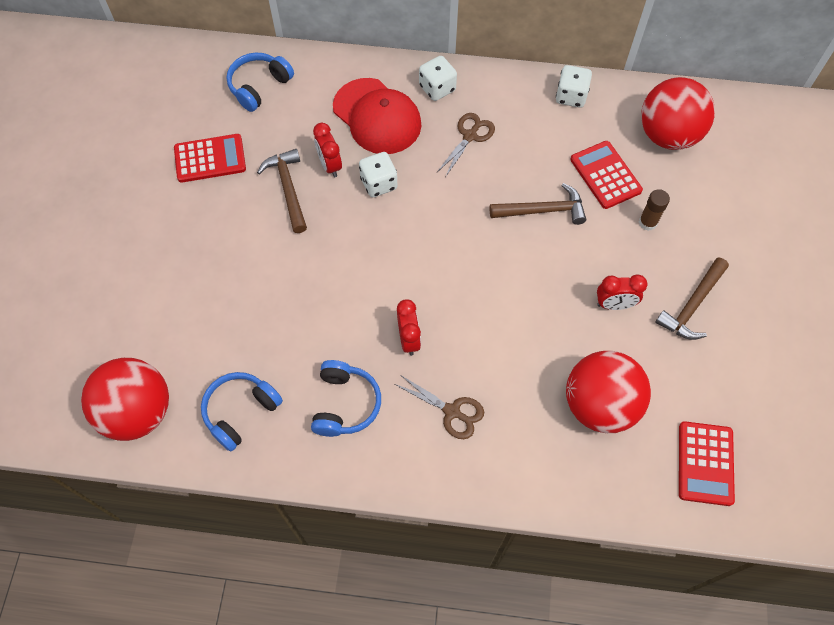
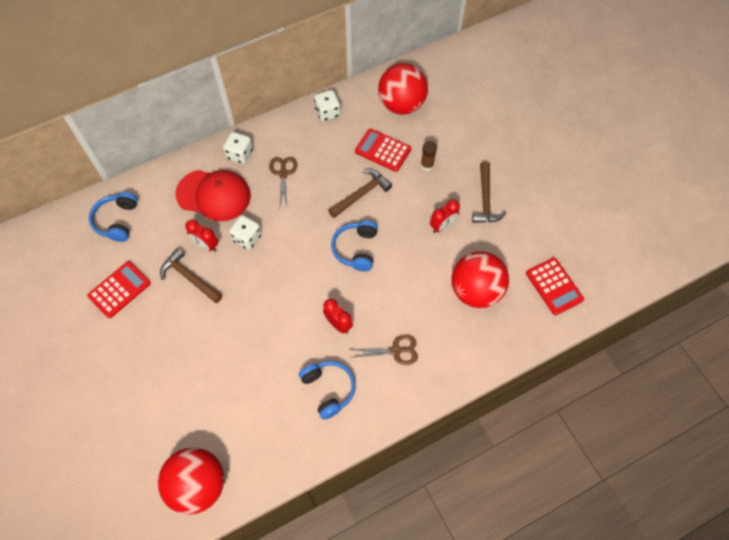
camera: 35 degrees left, 0 degrees up
blue headphones [201,372,283,452] -> blue headphones moved to [331,220,378,271]

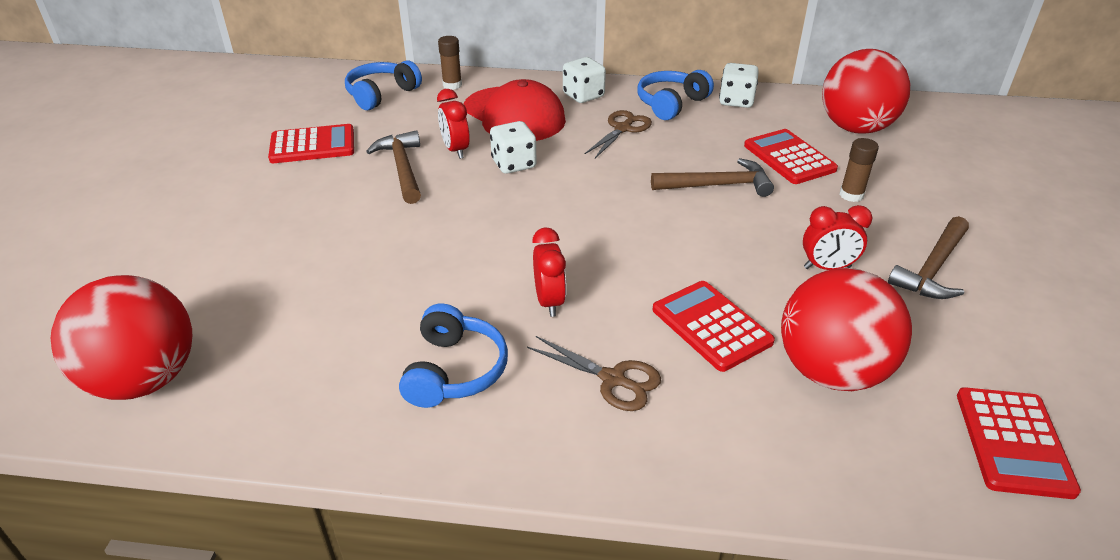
camera: 35 degrees right, 25 degrees down
blue headphones [331,220,378,271] -> blue headphones moved to [637,70,714,120]
none -> brown glue stick [438,36,462,90]
none -> red calculator [653,281,775,372]

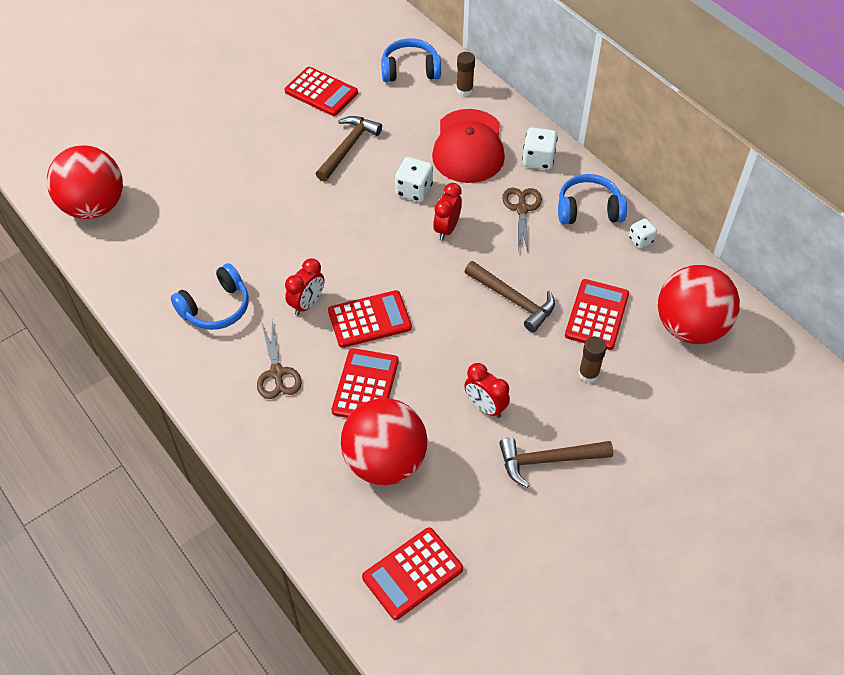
camera: 45 degrees right, 15 degrees up
red clock [437,89,470,159] -> red clock moved to [433,183,462,241]
brown scissors [584,110,652,158] -> brown scissors turned 75 degrees counterclockwise [502,188,542,251]
white dice [719,63,759,108] -> white dice [629,219,657,249], size x0.63
none -> red calculator [328,290,412,348]

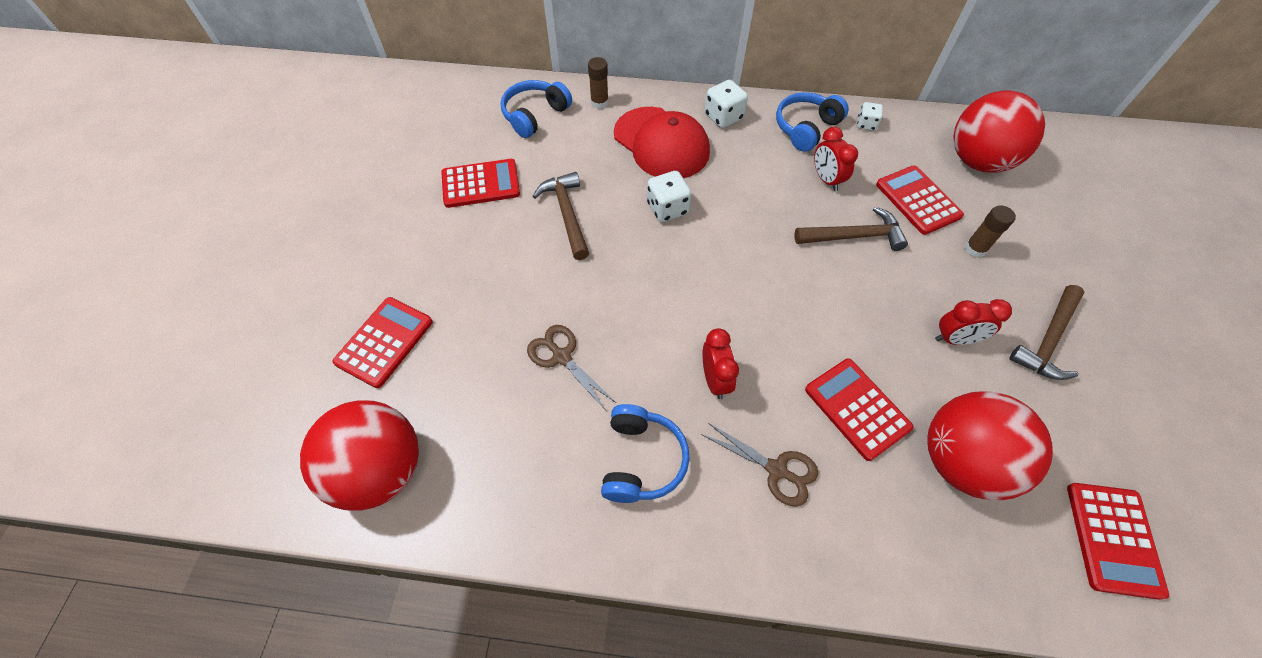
camera: 45 degrees left, 5 degrees up
red calculator [328,290,412,348] -> red calculator moved to [332,297,433,388]
red clock [433,183,462,241] -> red clock moved to [814,127,858,191]
brown scissors [502,188,542,251] -> brown scissors moved to [527,325,616,410]

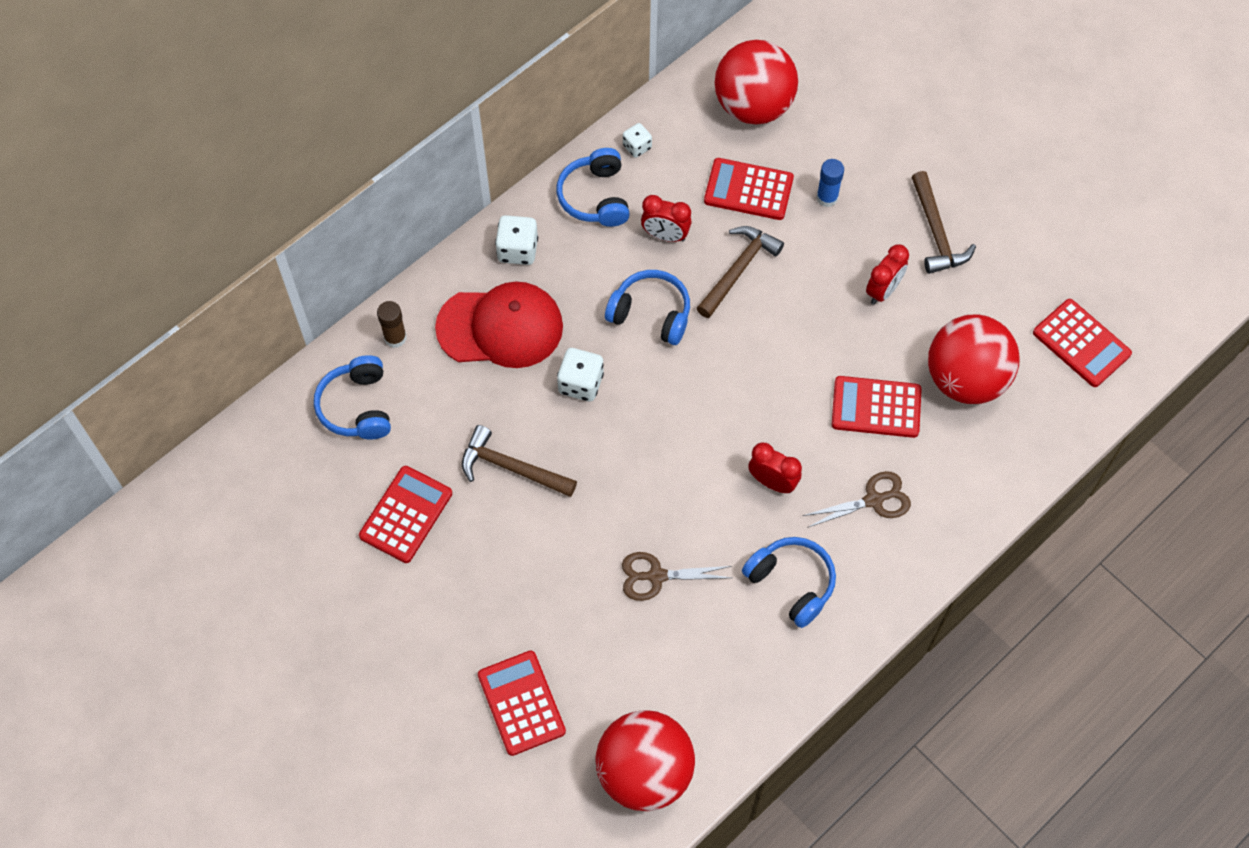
camera: 50 degrees left, 5 degrees up
brown glue stick [965,205,1016,258] -> blue glue stick [816,159,844,207]
none -> blue headphones [605,270,690,345]

